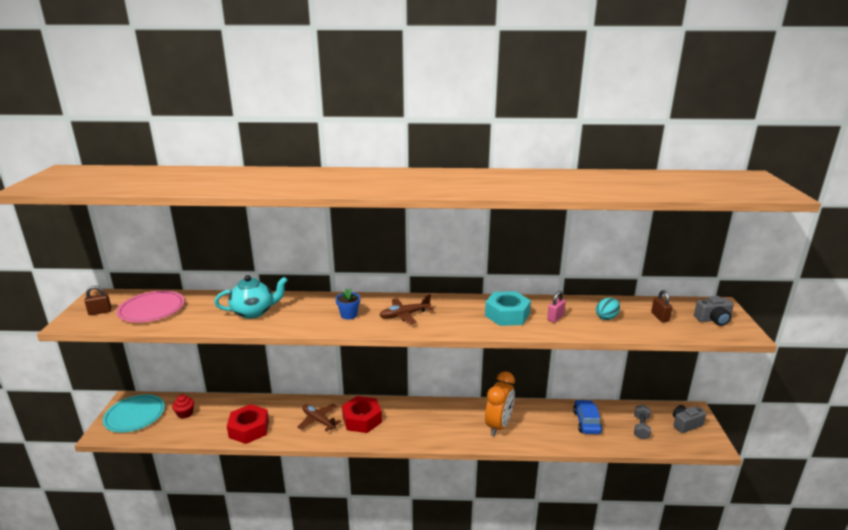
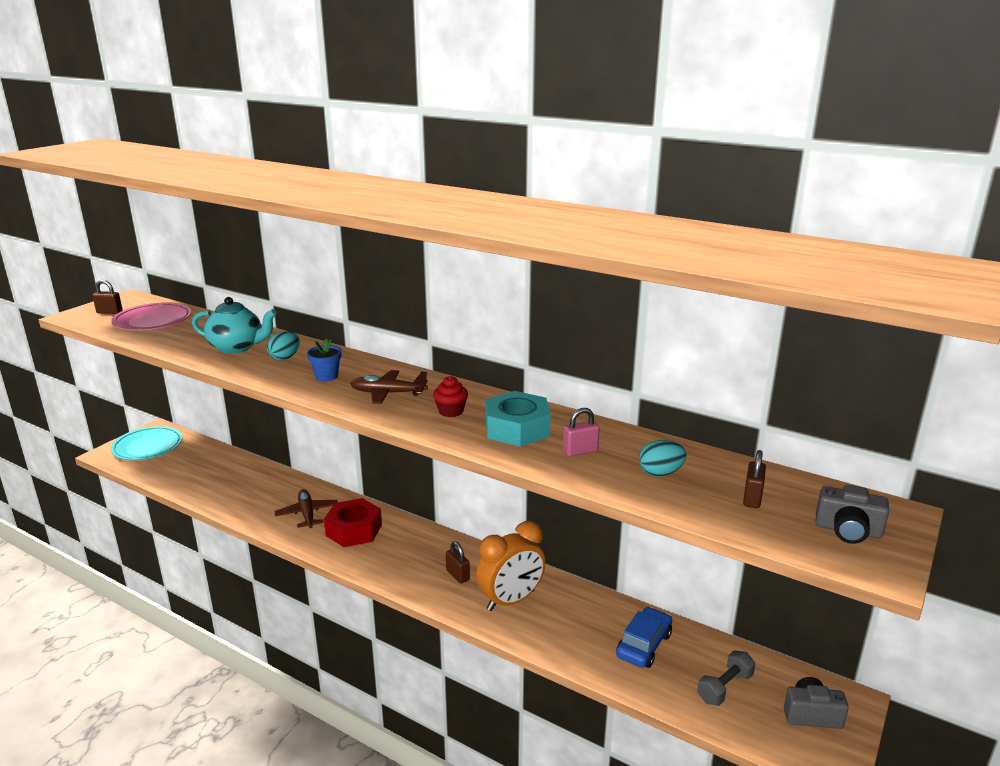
camera: 30 degrees right, 0 degrees up
red cupcake [172,395,194,419] -> red cupcake moved to [433,376,468,417]
red nut [227,404,269,444] -> none
none -> turquoise egg [267,331,300,360]
none -> brown padlock [446,541,470,584]

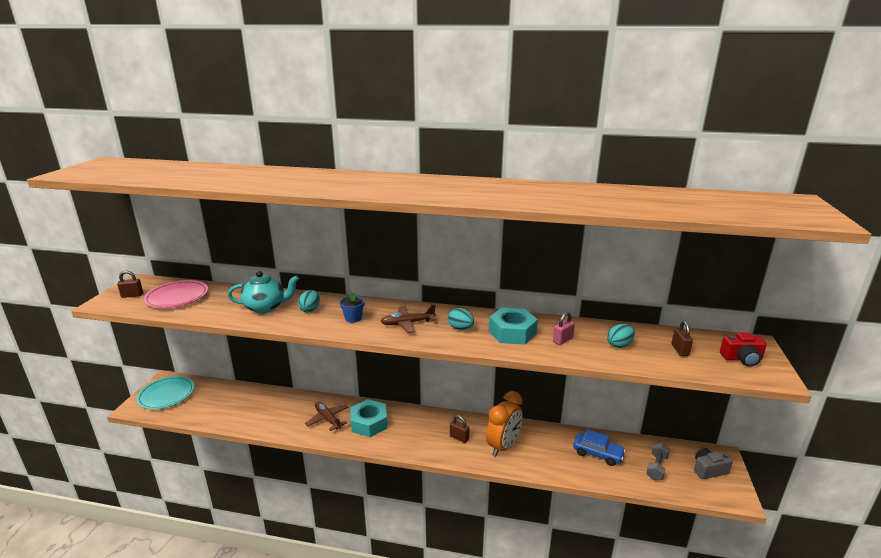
camera: 20 degrees left, 0 degrees up
red nut [324,498,382,547] -> turquoise nut [351,399,387,437]
red cupcake [433,376,468,417] -> turquoise egg [448,308,474,330]
blue car [616,607,672,668] -> blue car turned 105 degrees clockwise [573,429,626,466]
grey camera [816,485,889,544] -> red camera [720,332,767,367]

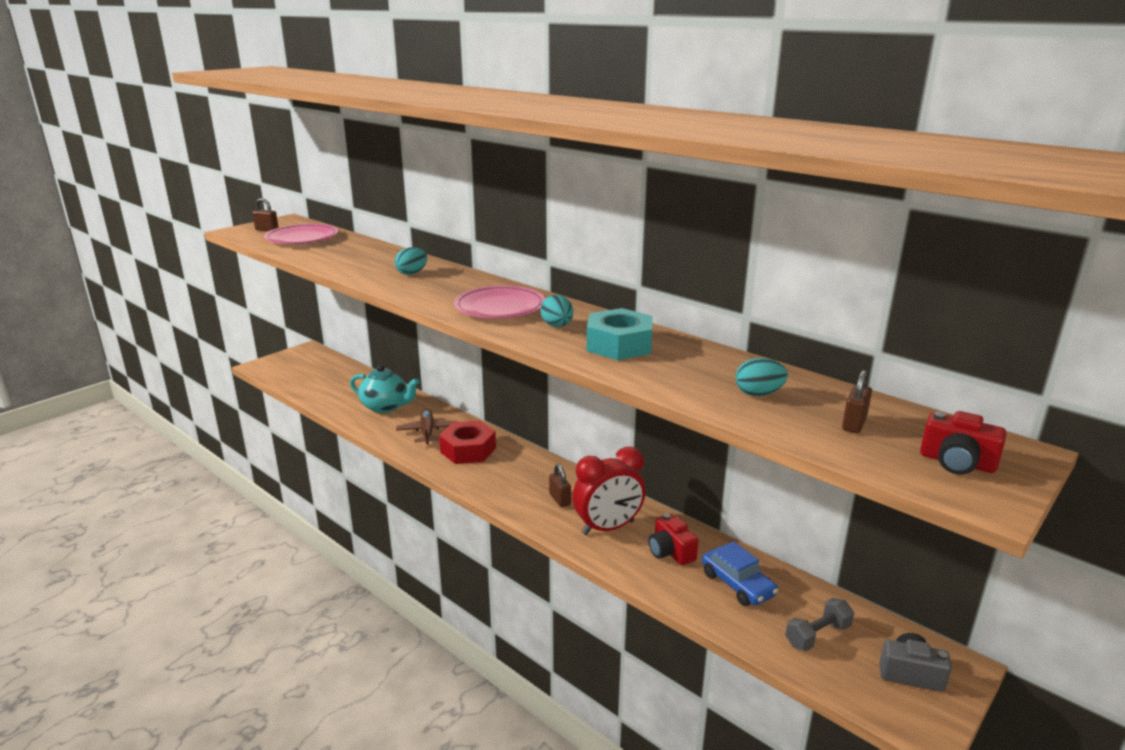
camera: 30 degrees right, 0 degrees up
turquoise plate [136,376,194,410] -> none
turquoise teapot [227,271,299,314] -> turquoise teapot moved to [350,365,419,413]
blue flower pot [340,292,365,323] -> none
turquoise nut [351,399,387,437] -> red nut [439,420,496,464]
brown plane [381,304,436,333] -> pink plate [454,285,545,319]
orange clock [486,391,523,457] -> red clock [573,447,646,535]
pink padlock [553,312,575,345] -> none
none -> red camera [648,513,698,565]

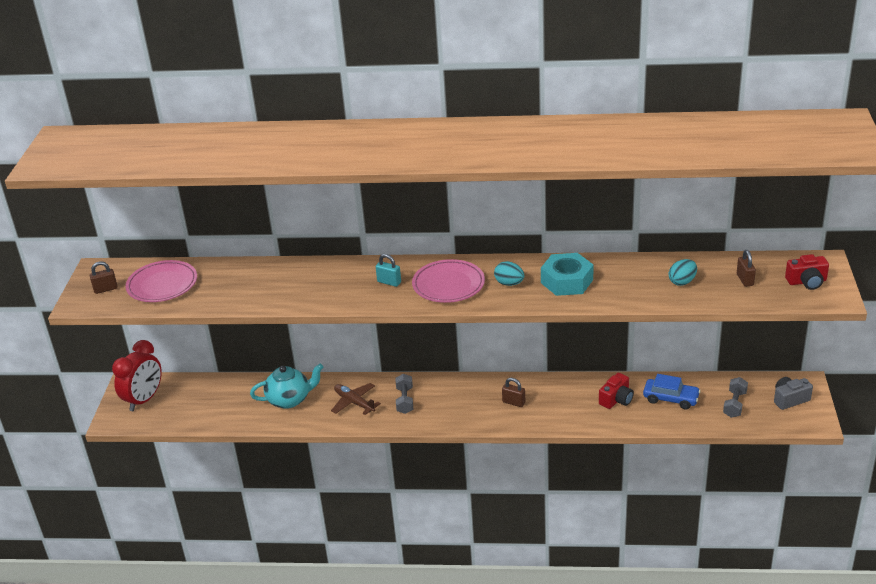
camera: 35 degrees left, 10 degrees up
turquoise egg [395,247,427,275] -> none
red nut [439,420,496,464] -> grey dumbbell [395,374,413,414]
red clock [573,447,646,535] -> red clock moved to [112,340,162,411]
red camera [648,513,698,565] -> red camera turned 75 degrees counterclockwise [599,373,634,409]
none -> turquoise padlock [376,254,401,287]

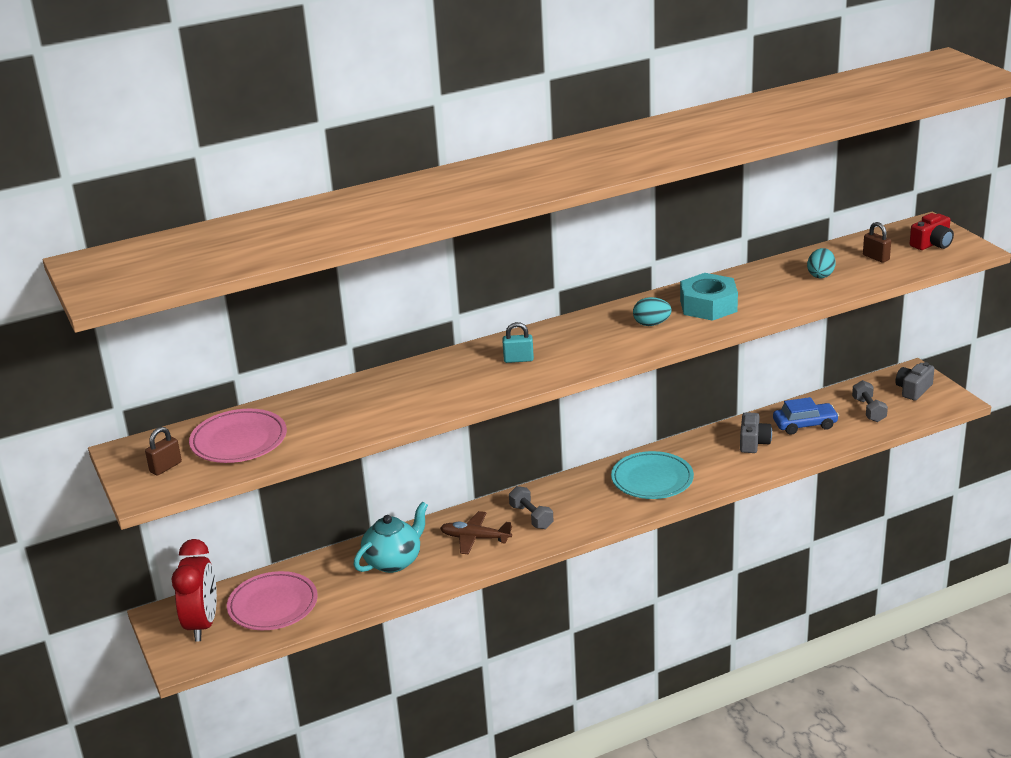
camera: 30 degrees left, 5 degrees down
pink plate [412,259,485,303] -> pink plate moved to [227,571,318,630]
brown padlock [502,378,525,407] -> turquoise plate [611,451,694,499]
red camera [599,373,634,409] -> grey camera [740,412,772,453]

